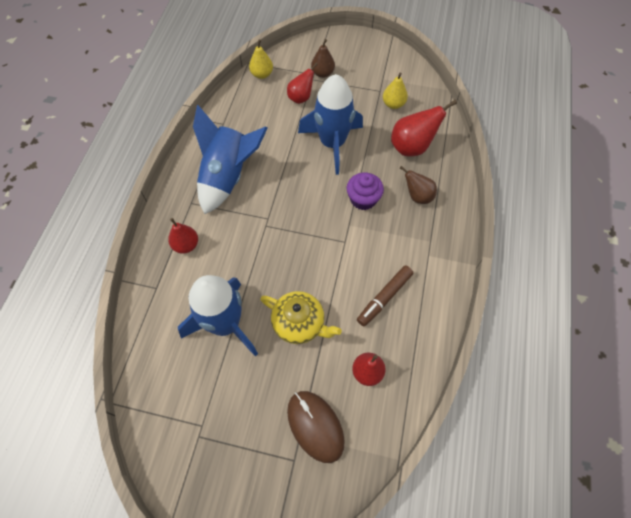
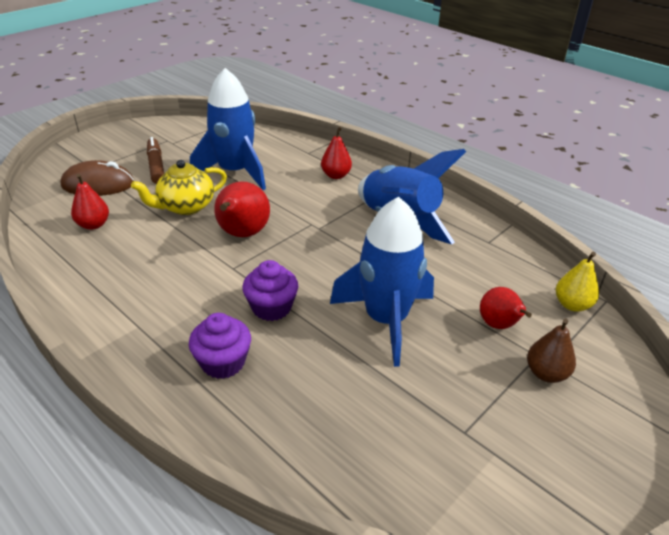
camera: 120 degrees right, 25 degrees down
brown marker [357,266,413,326] -> brown marker moved to [147,137,164,184]
yellow pear [383,73,408,109] -> none
red pear [391,100,457,156] -> red pear moved to [214,181,270,237]
brown pear [400,166,437,204] -> purple cupcake [189,313,251,379]

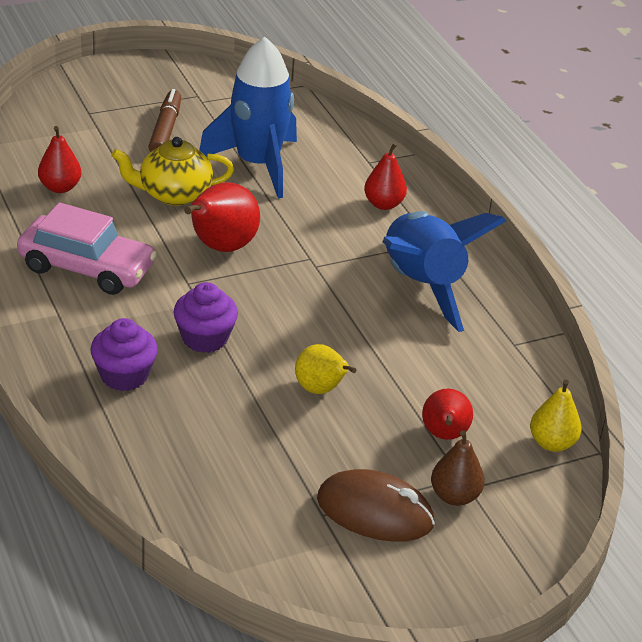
camera: 20 degrees right, 0 degrees up
brown mouse [61,160,134,196] -> brown mouse moved to [317,469,435,542]
blue rocket [330,197,434,367] -> yellow pear [295,344,356,394]
none -> pink car [17,202,157,295]

